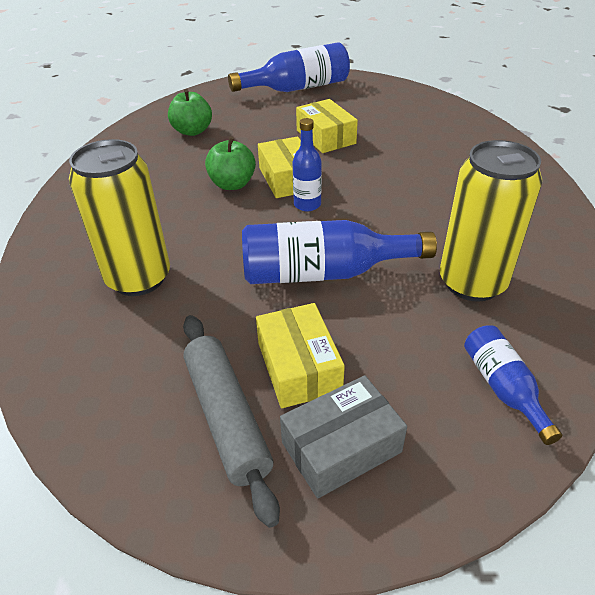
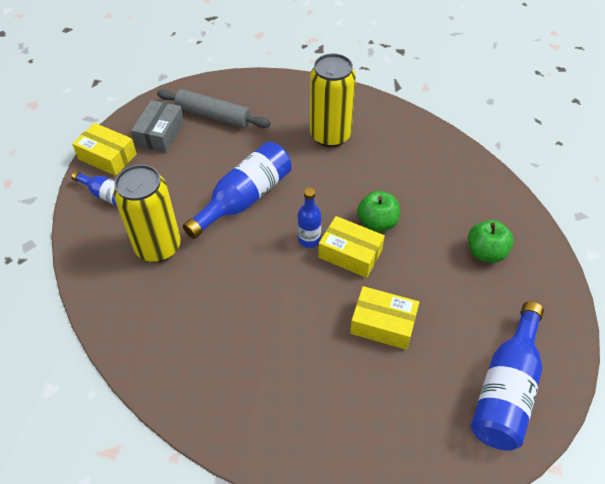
camera: 135 degrees right, 10 degrees up
yellow box [256,303,345,408] -> yellow box moved to [72,123,137,176]

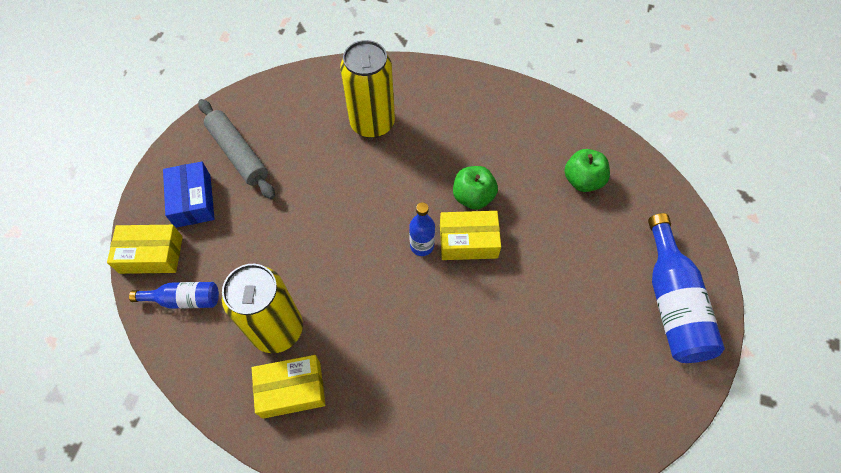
camera: 30 degrees left, 10 degrees up
grey box [131,100,184,153] -> blue box [163,162,215,228]
grey rolling pin [157,89,271,128] -> grey rolling pin turned 60 degrees clockwise [198,99,275,199]
blue bottle [183,142,291,239] -> none
yellow box [350,286,419,350] -> yellow box moved to [252,355,326,419]

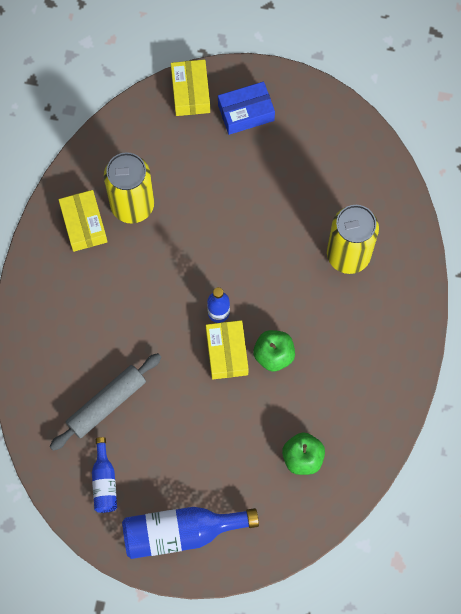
camera: 85 degrees right, 10 degrees up
blue bottle [129,282,219,309] -> blue bottle moved to [92,437,117,513]
grey rolling pin [198,99,275,199] -> grey rolling pin moved to [50,353,161,451]

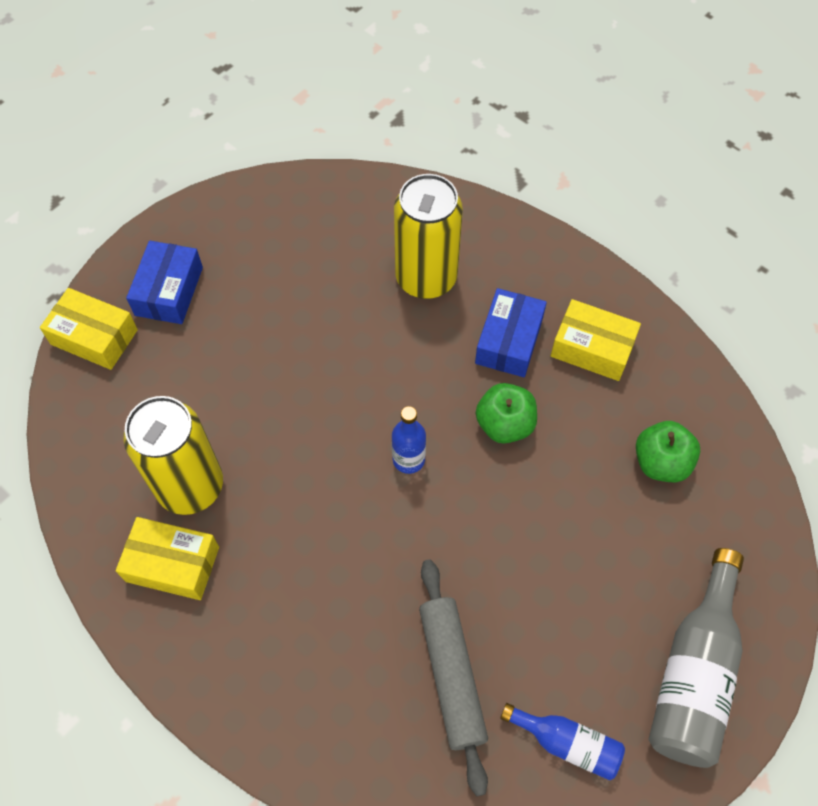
camera: 60 degrees left, 10 degrees down
blue bottle [122,507,259,559] -> grey bottle [649,548,744,768]
yellow box [206,320,249,379] -> yellow box moved to [551,299,641,381]
none -> blue box [475,288,547,377]

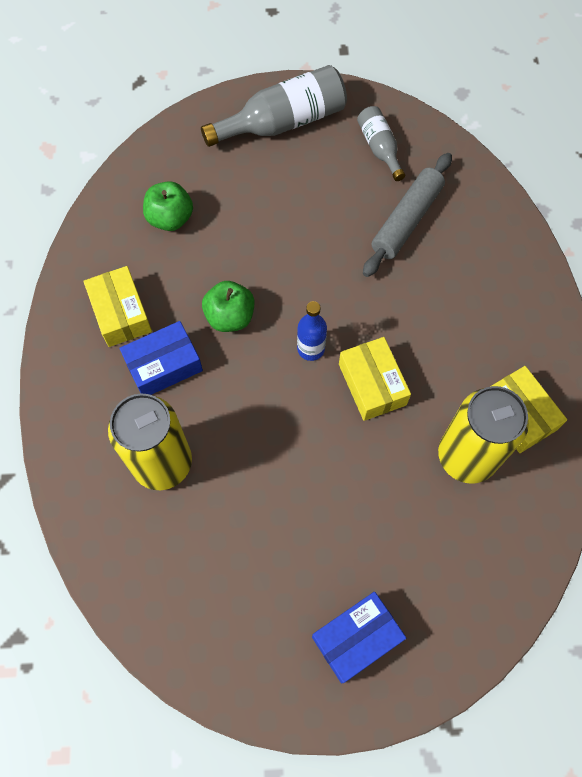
camera: 135 degrees left, 5 degrees up
yellow box [40,288,138,370] -> yellow box moved to [339,337,411,421]
blue bottle [500,703,625,781] -> grey bottle [357,106,405,181]

